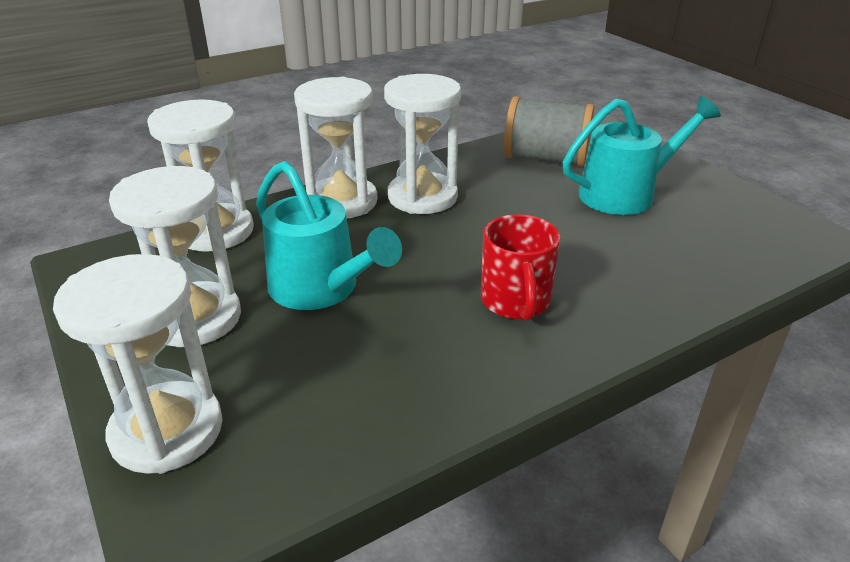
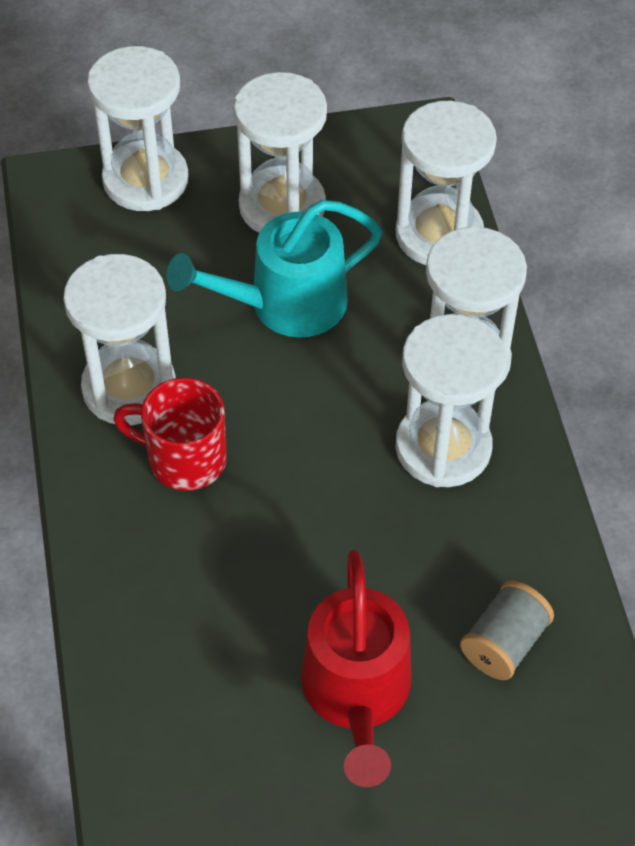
camera: 110 degrees right, 20 degrees up
grey spool [504,96,594,167] -> grey spool [460,581,554,680], size x0.62
turquoise watering can [563,96,721,215] -> red watering can [301,550,411,787]
none -> white hourglass [63,254,176,425]

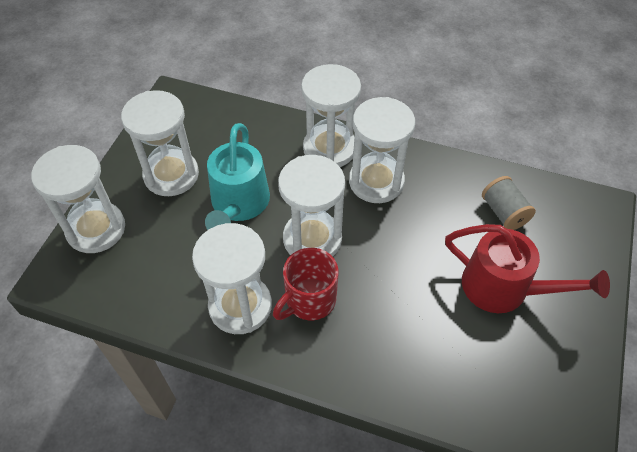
camera: 60 degrees left, 0 degrees up
white hourglass [395,101,497,265] -> white hourglass moved to [278,155,345,257]

